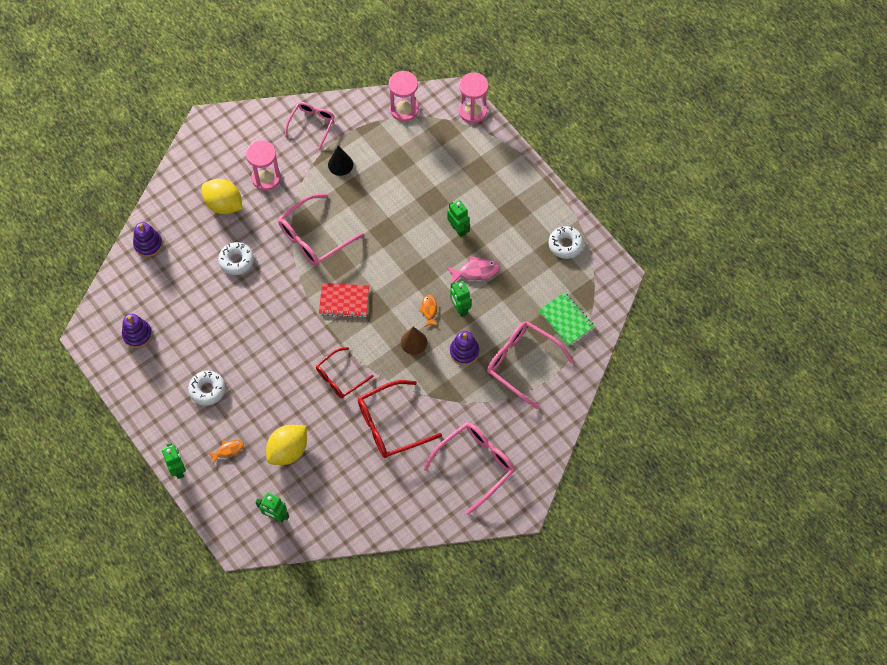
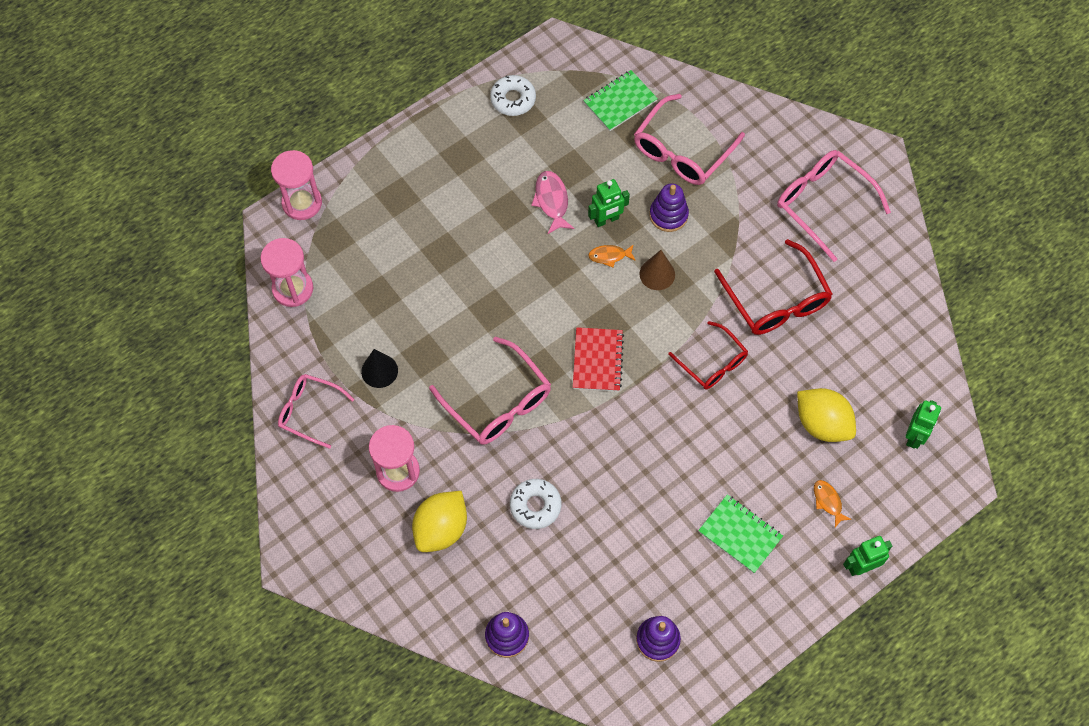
camera: 90 degrees left, 0 degrees up
white donut [188,371,225,406] -> green notebook [698,494,783,573]
green robot [447,200,470,237] -> none

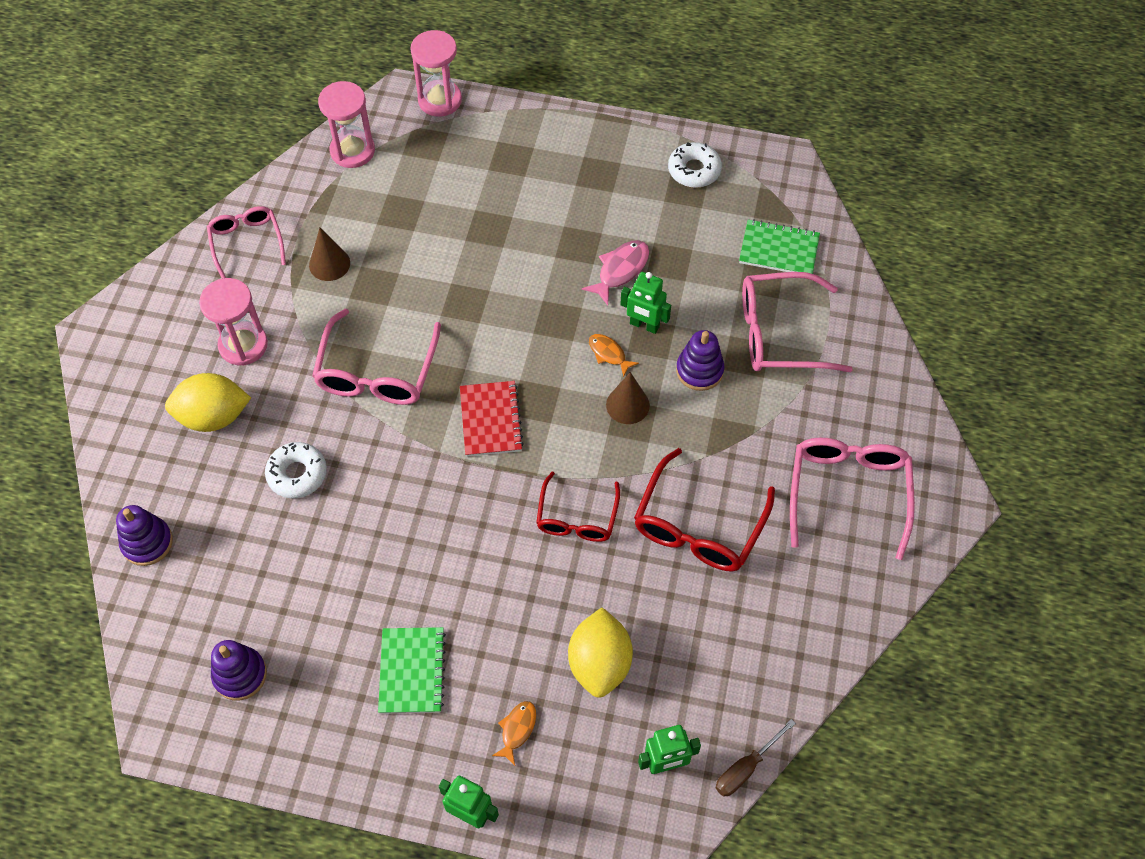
camera: 50 degrees right, 5 degrees down
black cone [361,349,398,388] -> brown cone [309,228,350,281]
red notebook [573,327,624,392] -> red notebook turned 60 degrees counterclockwise [460,381,524,457]
none -> brown screwdriver [716,719,796,797]

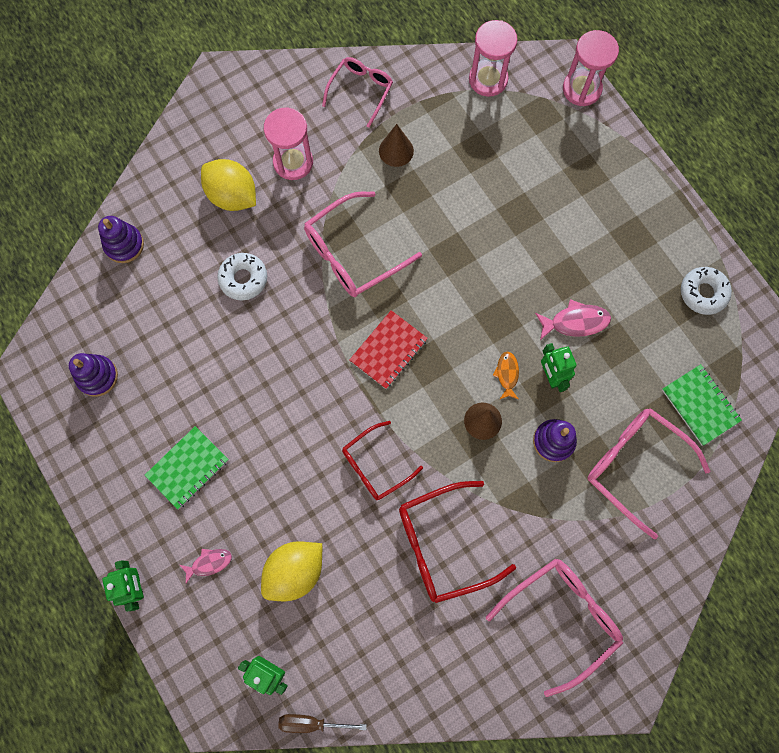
camera: 45 degrees right, 15 degrees up
orange fish [492,701,536,765] -> pink fish [180,549,232,583]

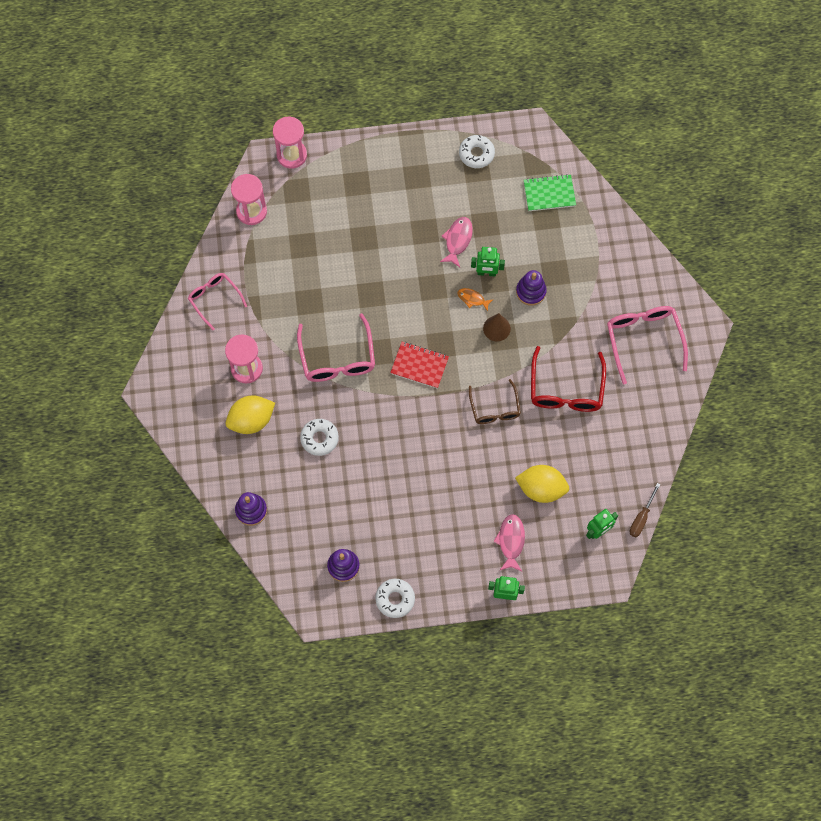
camera: 65 degrees left, 5 degrees down
green notebook [145,426,229,510] -> none
pink fish [180,549,232,583] -> pink fish [493,514,525,571], size x1.53
yellow lemon [261,541,322,601] -> yellow lemon turned 60 degrees counterclockwise [515,465,569,503]
red glasses [342,421,423,500] -> brown glasses [469,379,521,424]
red notebook [349,310,428,389] -> red notebook turned 45 degrees counterclockwise [390,342,449,389]
brown cone [379,124,414,167] -> none
pink glasses [587,408,710,539] -> none
none -> white donut [375,579,415,618]

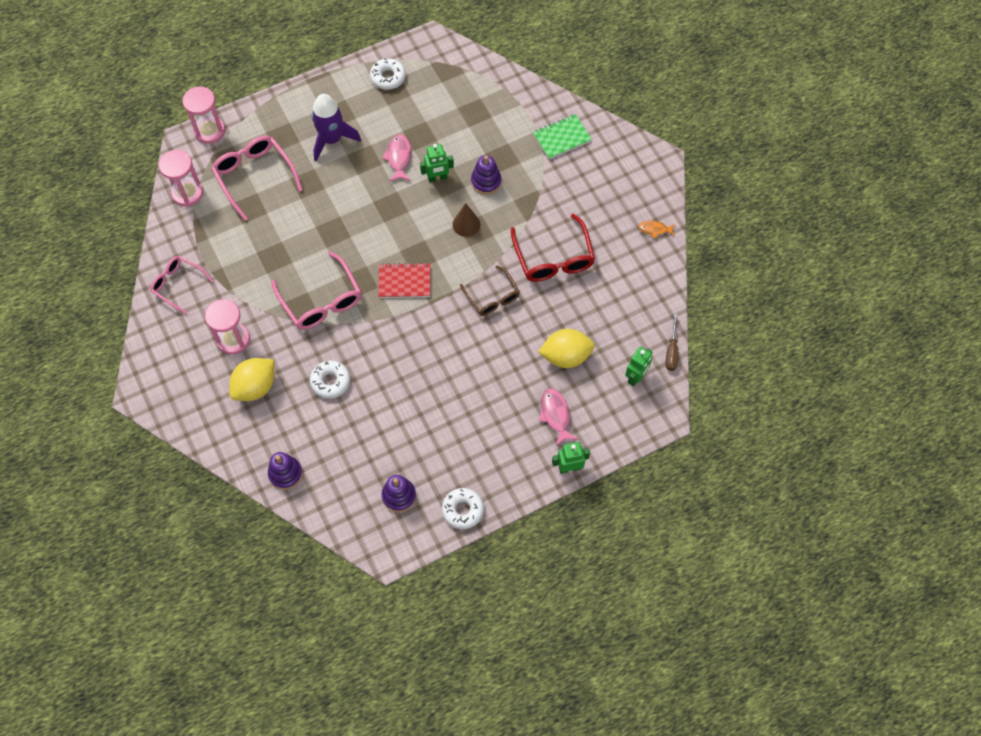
camera: 20 degrees left, 5 degrees down
orange fish [457,288,493,311] -> orange fish moved to [638,221,675,239]
green notebook [524,174,576,211] -> green notebook moved to [533,114,592,159]
pink glasses [607,306,688,384] -> pink glasses moved to [211,136,303,221]
none -> purple rocket [311,94,361,161]

